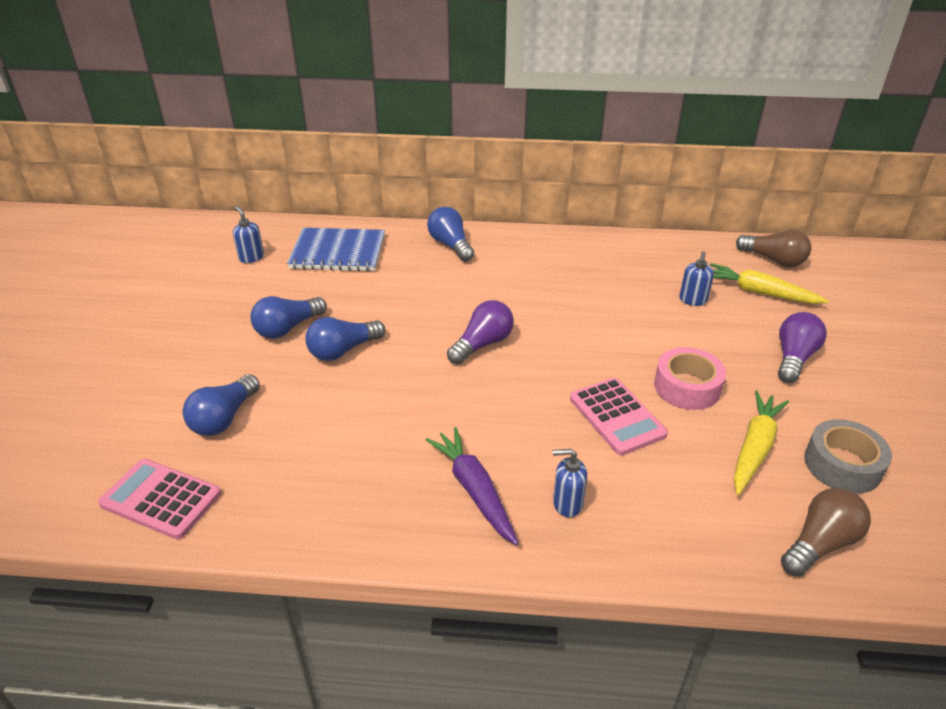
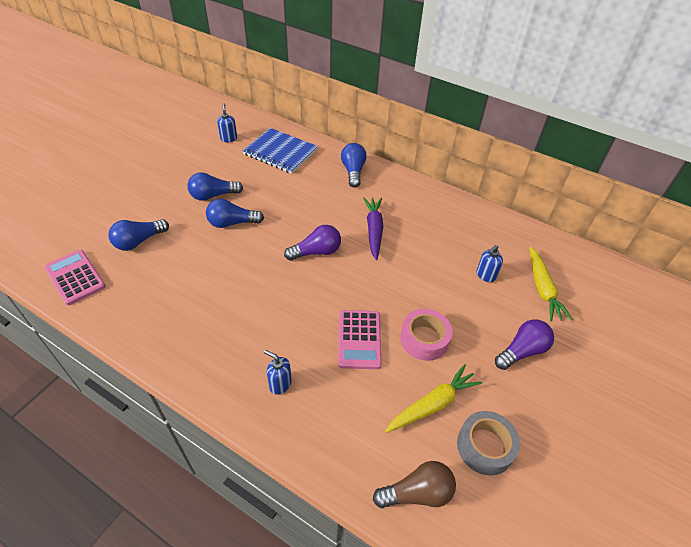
camera: 25 degrees right, 10 degrees up
purple carrot [425,427,519,545] -> purple carrot moved to [363,197,384,260]
yellow carrot [710,263,829,304] -> yellow carrot turned 150 degrees counterclockwise [529,247,573,321]
brown light bulb [736,229,812,267] -> none

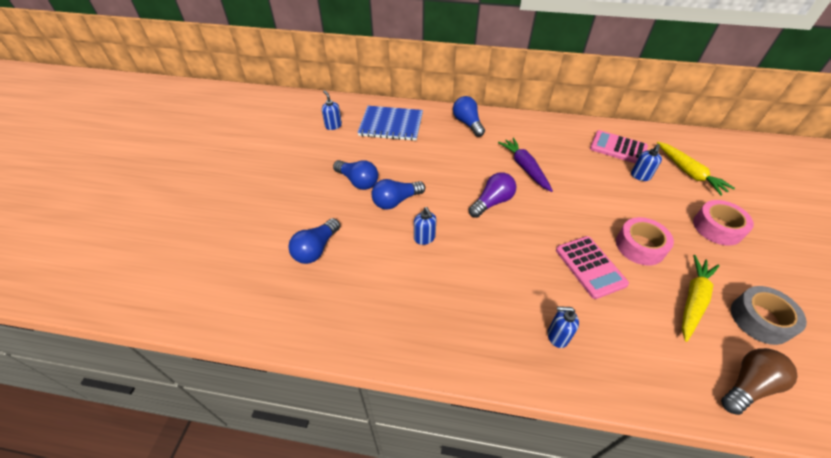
camera: 20 degrees left, 0 degrees up
pink calculator [44,250,106,306] -> pink calculator moved to [590,130,648,163]
blue light bulb [187,172,243,201] -> blue light bulb turned 105 degrees counterclockwise [333,160,378,190]
purple light bulb [495,319,554,370] -> pink tape [693,200,754,246]
none -> blue soap dispenser [414,207,436,245]

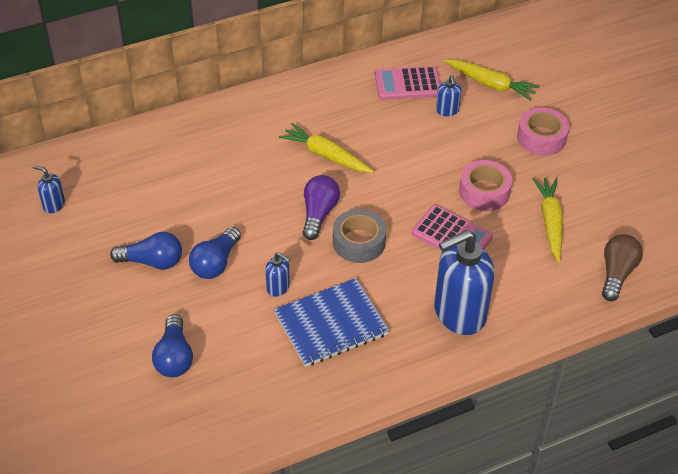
camera: 35 degrees left, 0 degrees up
blue notebook [357,106,423,141] -> blue notebook moved to [274,278,389,367]
blue light bulb [453,96,485,137] -> none
purple carrot [498,138,553,192] -> yellow carrot [279,123,374,173]
blue soap dispenser [548,306,579,348] -> blue soap dispenser [434,230,495,335], size x2.25
grey tape [731,286,807,345] -> grey tape moved to [333,209,386,263]

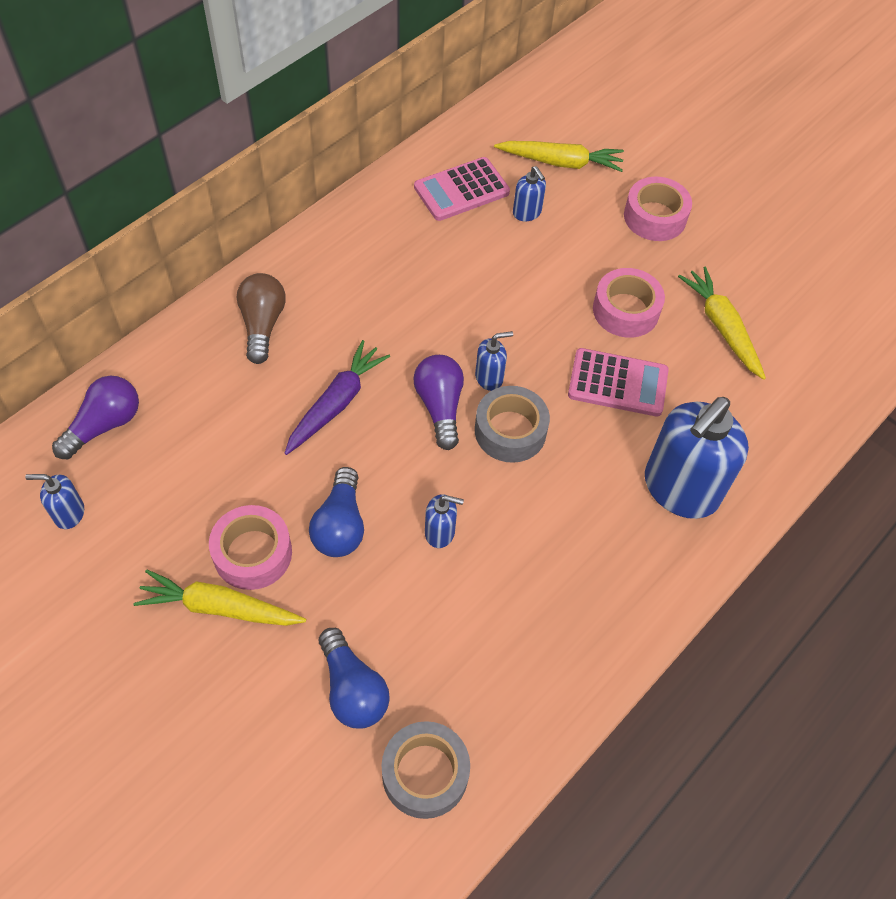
camera: 25 degrees left, 10 degrees up
blue light bulb [110,232,182,270] -> pink tape [209,505,292,590]
blue notebook [274,278,389,367] -> none
yellow carrot [279,123,374,173] -> yellow carrot moved to [134,570,306,626]
brown light bulb [602,234,643,301] -> brown light bulb moved to [237,273,285,364]
none -> purple light bulb [52,376,139,459]
none -> purple carrot [284,340,390,455]
none -> grey tape [381,721,470,819]
none -> blue soap dispenser [475,331,513,391]

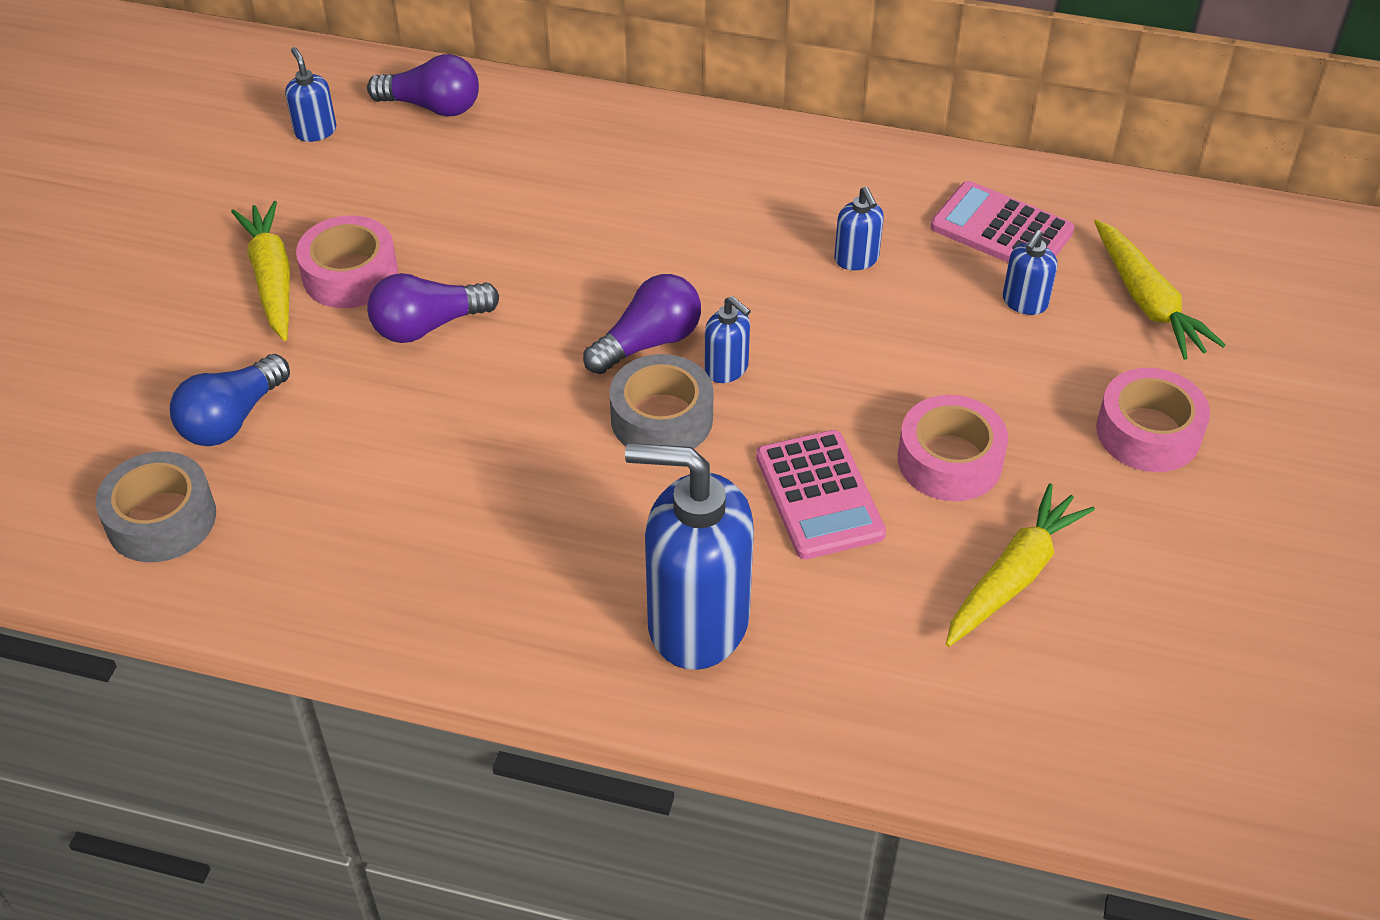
camera: 65 degrees right, 10 degrees down
brown light bulb [237,273,285,364] -> none
purple carrot [284,340,390,455] -> none
blue light bulb [309,467,364,557] -> purple light bulb [367,273,499,343]
blue soap dispenser [425,494,464,548] -> blue soap dispenser moved to [834,187,884,270]

